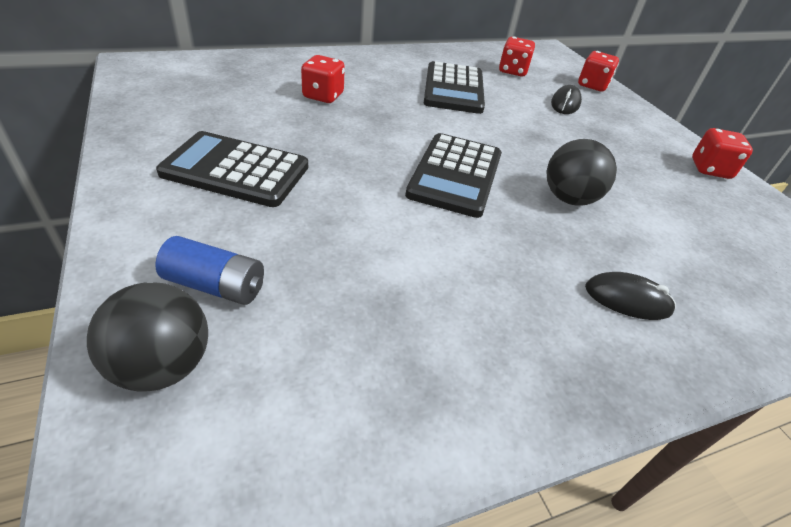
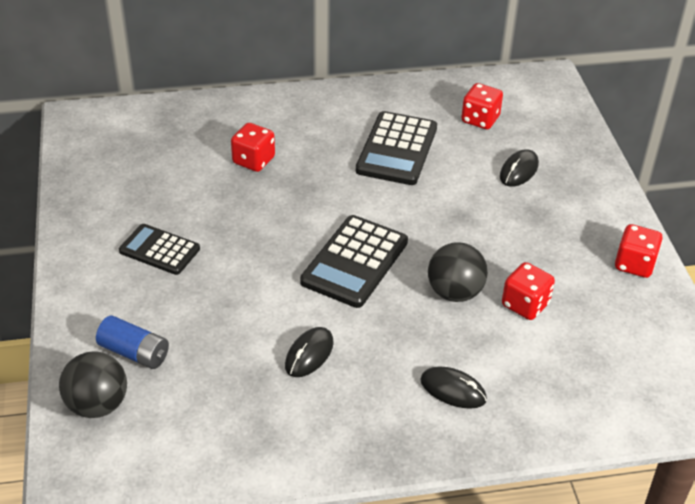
camera: 15 degrees right, 0 degrees up
black calculator [156,131,308,207] -> black calculator [119,224,200,275], size x0.65
red dice [578,51,619,92] -> red dice moved to [502,262,555,320]
none -> black mouse [285,327,334,377]

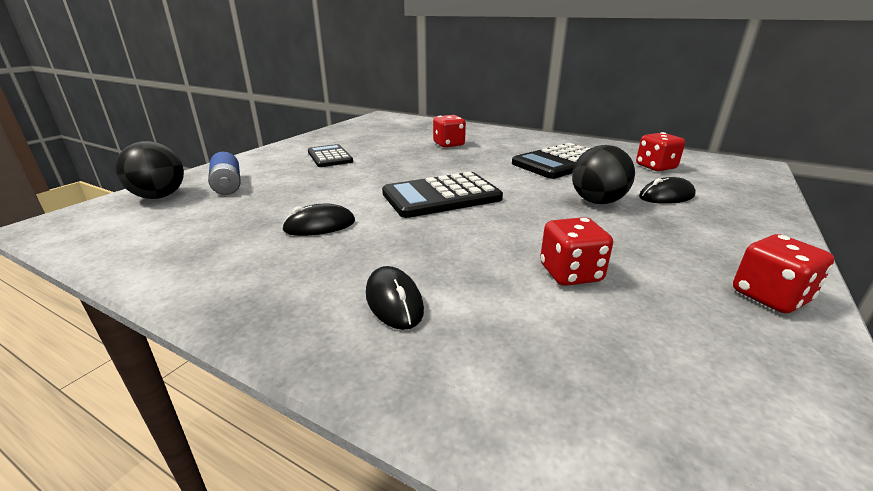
camera: 40 degrees right, 15 degrees down
black ball [428,242,488,302] -> black ball moved to [572,145,635,204]

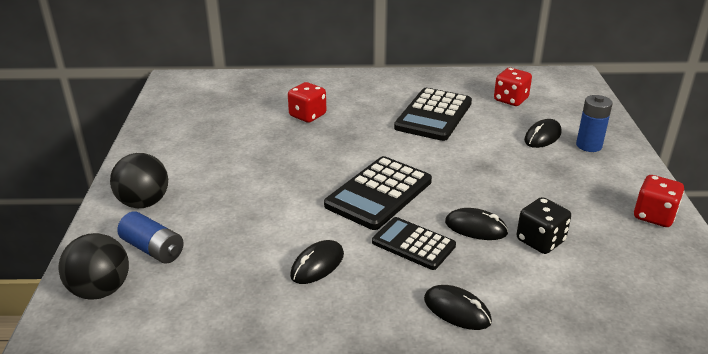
camera: 30 degrees left, 5 degrees up
black calculator [308,144,353,167] -> black calculator moved to [372,217,456,270]
red dice [540,217,613,286] -> black dice [517,197,571,254]
black ball [572,145,635,204] -> black ball moved to [110,153,168,208]
none -> black mouse [445,208,509,240]
none -> blue battery [576,95,612,152]

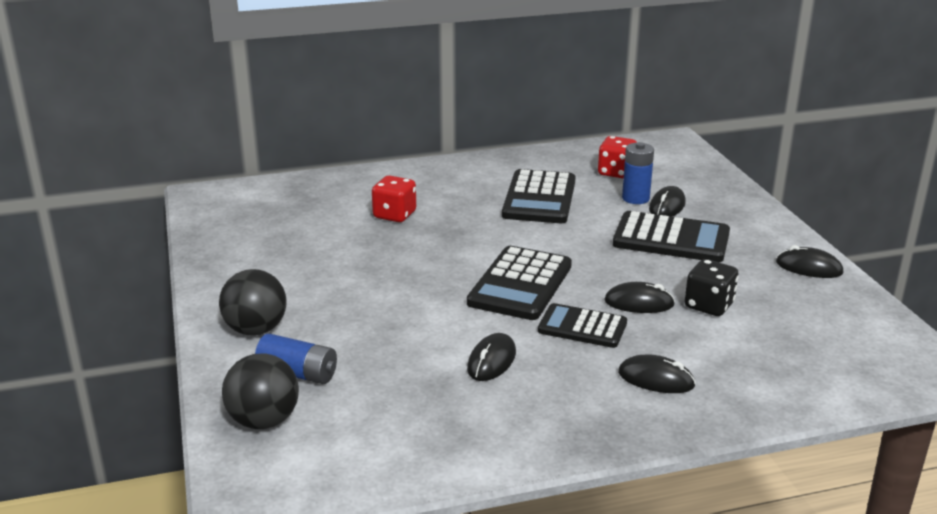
camera: 15 degrees left, 5 degrees down
blue battery [576,95,612,152] -> blue battery moved to [622,142,654,204]
red dice [634,175,684,227] -> black mouse [776,245,844,278]
none -> black calculator [613,211,730,262]

